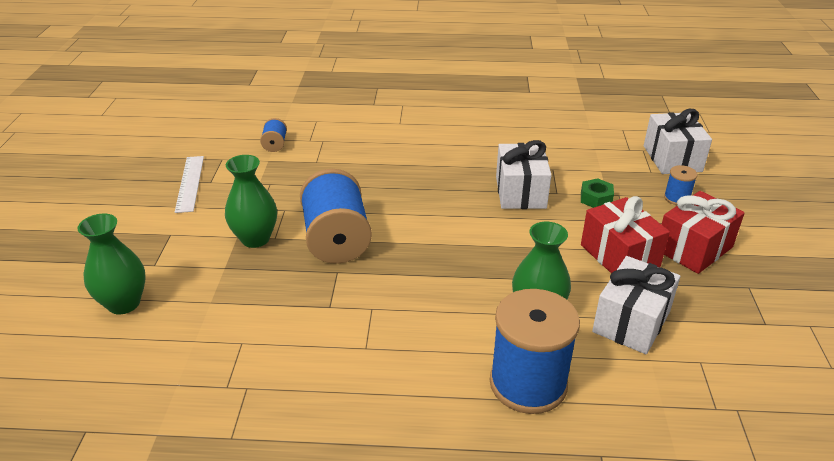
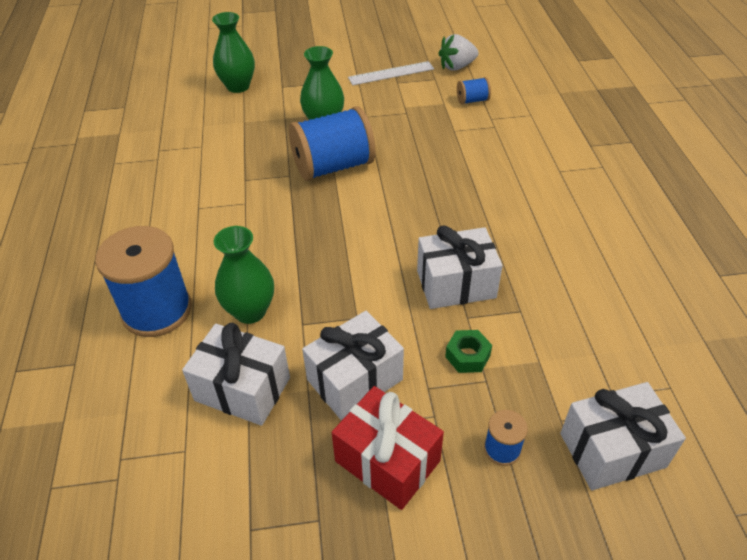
camera: 80 degrees right, 10 degrees up
red gift [581,196,670,274] -> white gift [302,311,404,420]
none -> white strawberry [438,34,479,70]

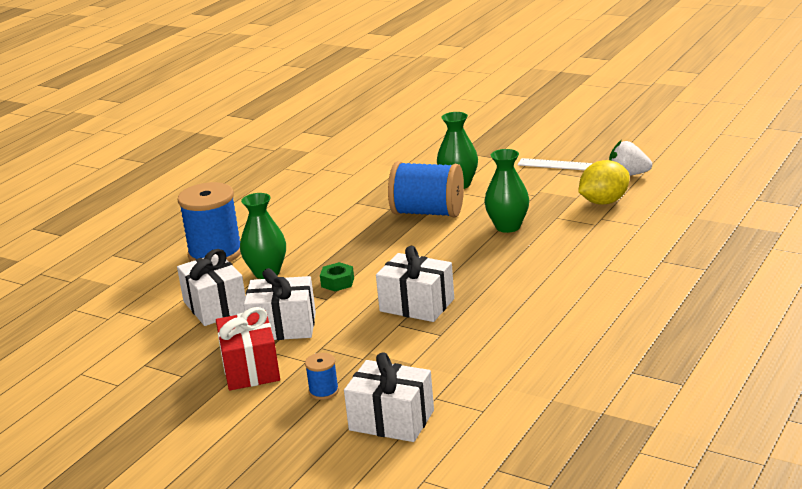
camera: 40 degrees right, 20 degrees down
green vase [212,12,255,93] -> green vase moved to [484,149,529,233]
green nut [445,330,492,373] -> green nut moved to [320,262,354,291]
blue spool [457,77,491,105] -> yellow lemon [578,160,630,205]

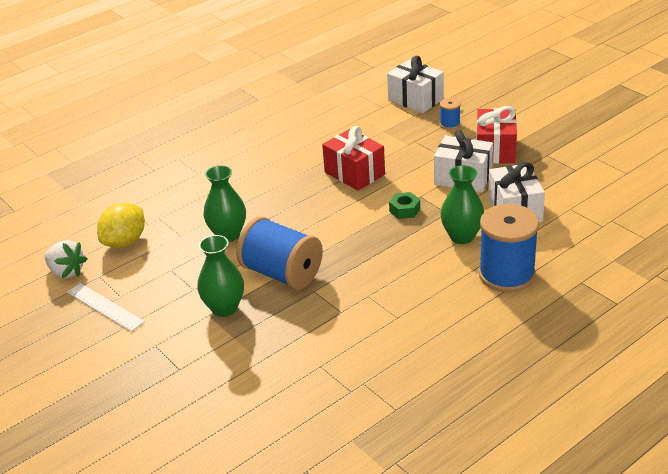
camera: 160 degrees left, 10 degrees up
white gift [376,246,454,322] -> red gift [322,126,385,191]
yellow lemon [578,160,630,205] -> yellow lemon turned 45 degrees counterclockwise [97,203,145,248]

